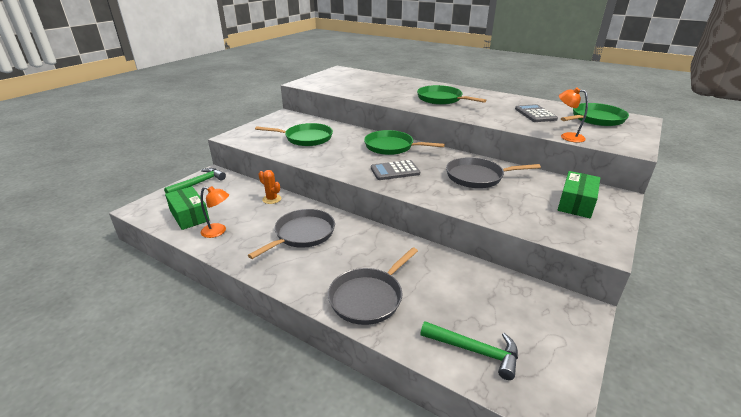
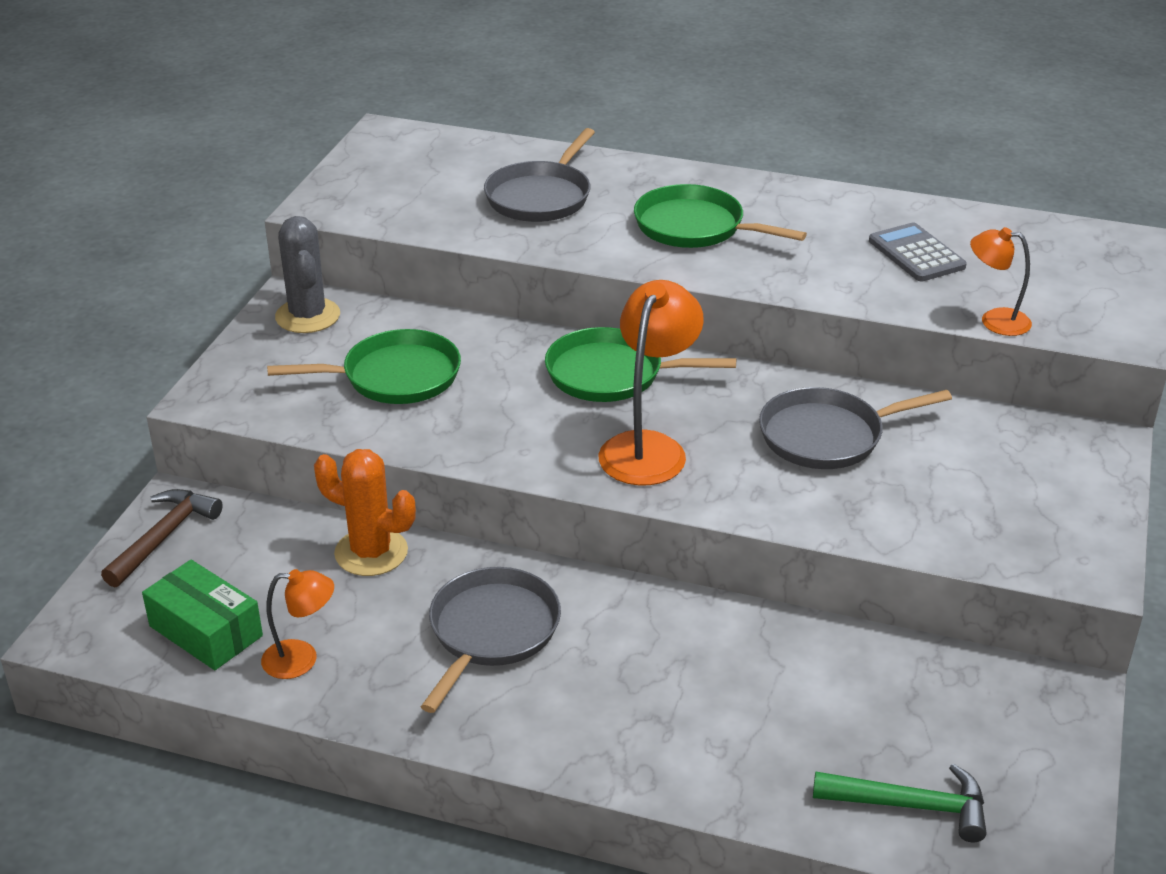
camera: 15 degrees left, 5 degrees up
green hammer [164,168,226,193] -> brown hammer [101,489,223,587]
orange cactus [258,170,281,204] -> orange cactus [314,449,416,576], size x1.65
grey pan [328,247,418,325] -> grey pan moved to [484,128,595,222]
grey calculator [371,160,420,180] -> orange lamp [598,280,704,485]
green box [558,171,600,218] -> none
green pan [561,103,629,126] -> none
none -> grey cactus [275,216,340,333]

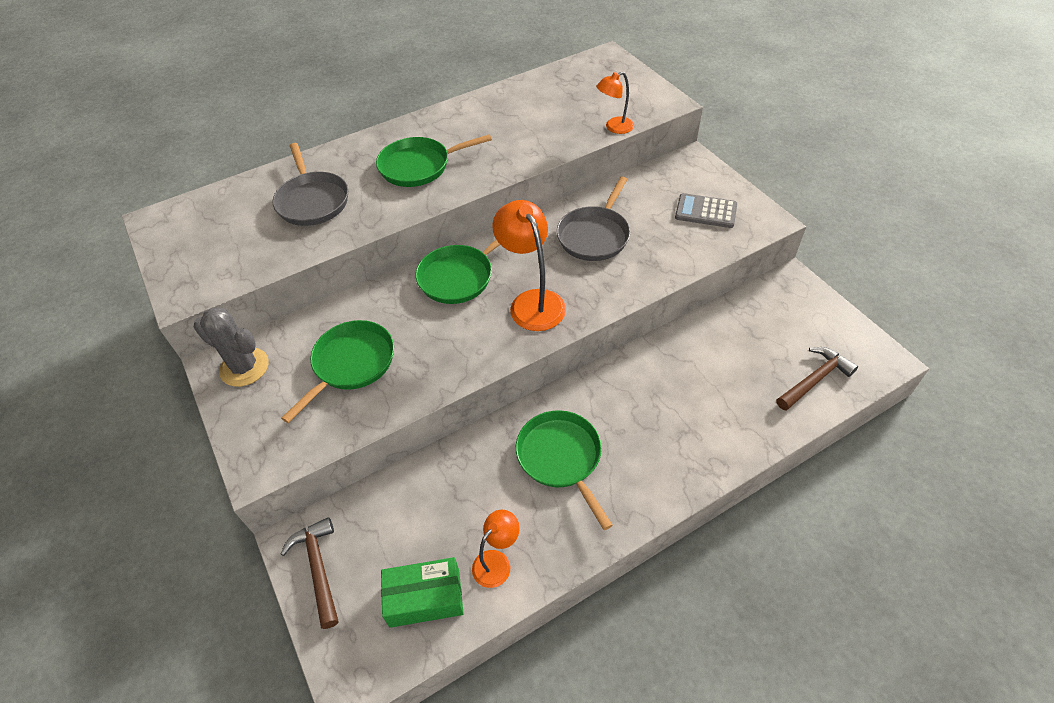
camera: 45 degrees left, 15 degrees up
orange cactus [314,449,416,576] -> none
grey pan [421,567,561,713] -> green pan [516,410,613,530]
green hammer [813,764,986,842] -> brown hammer [776,347,858,410]
grey calculator [869,223,967,281] -> grey calculator moved to [675,193,737,228]

